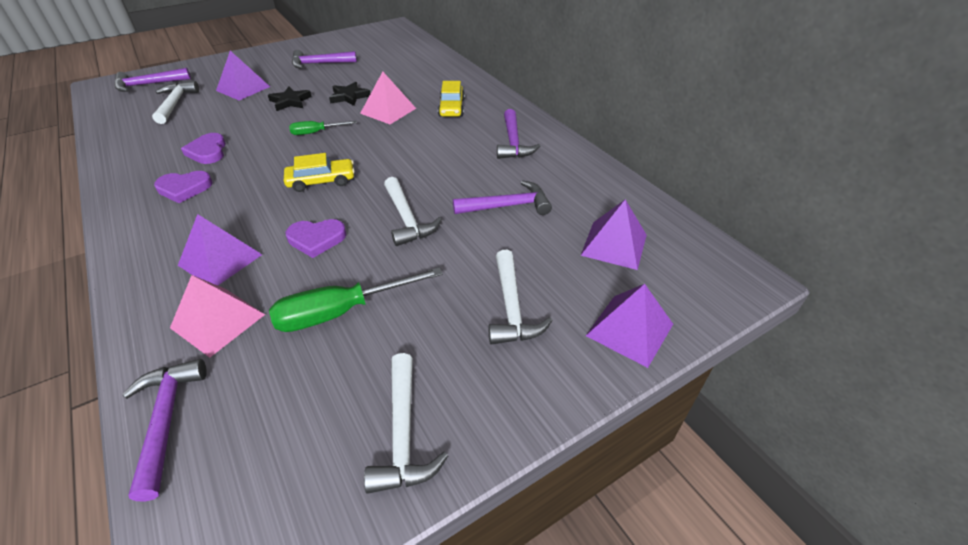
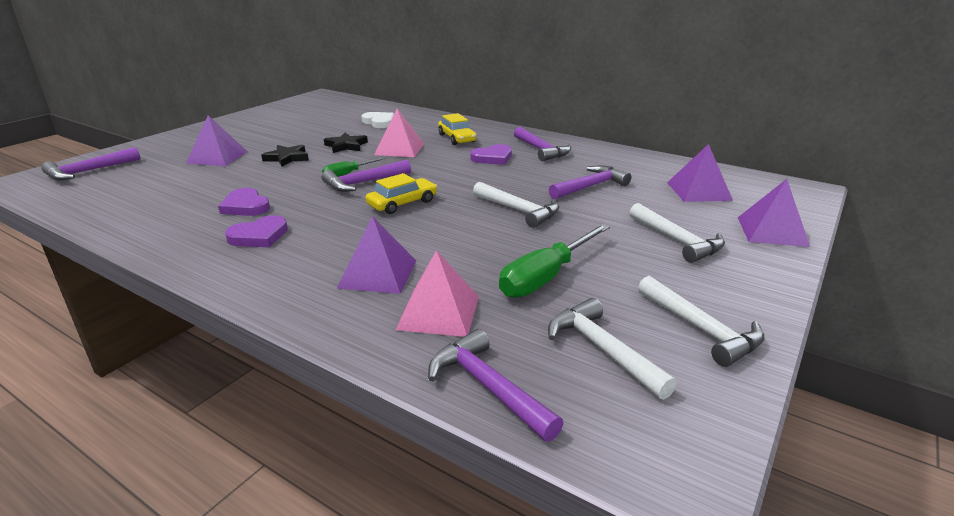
camera: 25 degrees left, 15 degrees down
white hammer [152,81,199,124] -> white hammer moved to [548,298,677,400]
purple heart [286,219,346,258] -> purple heart moved to [470,144,512,165]
purple hammer [292,50,357,69] -> purple hammer moved to [322,160,411,192]
none -> white heart [361,112,394,128]

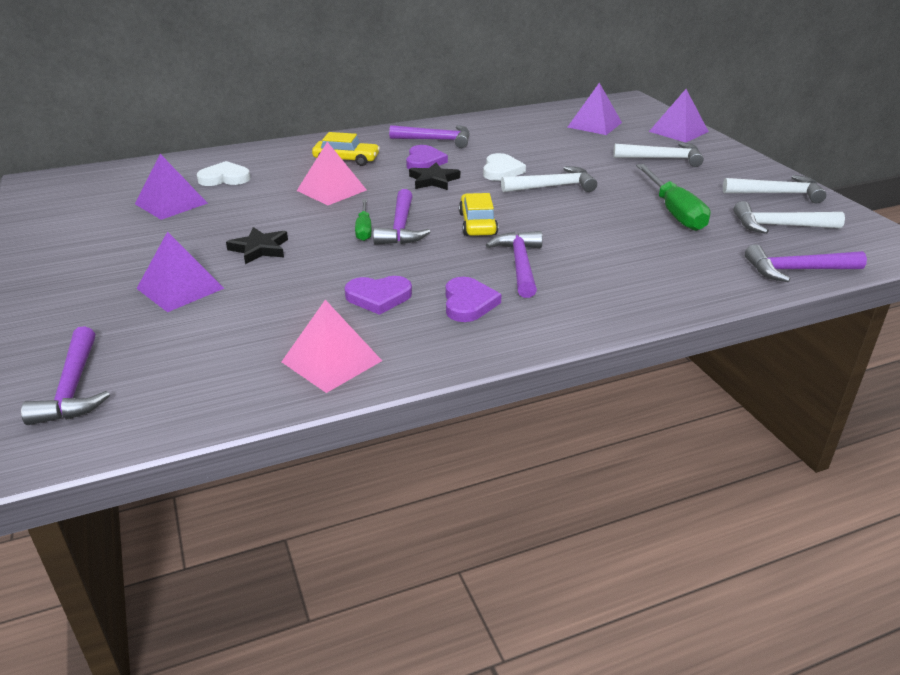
camera: 55 degrees left, 5 degrees up
black star [324,133,368,153] -> black star moved to [409,162,460,190]
purple pyramid [337,216,416,294] -> purple pyramid moved to [135,154,208,220]
pink pyramid [396,250,479,337] -> pink pyramid moved to [281,300,382,393]
purple hammer [549,165,631,199] -> purple hammer moved to [486,231,543,298]
none -> white heart [483,153,526,181]

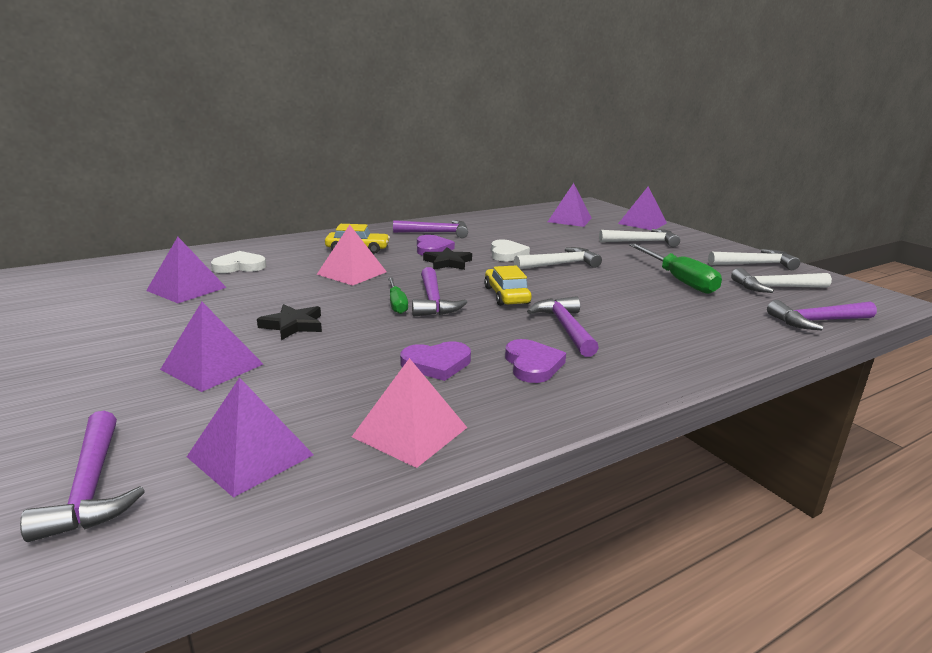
camera: 10 degrees left, 10 degrees down
none -> purple pyramid [187,377,314,498]

